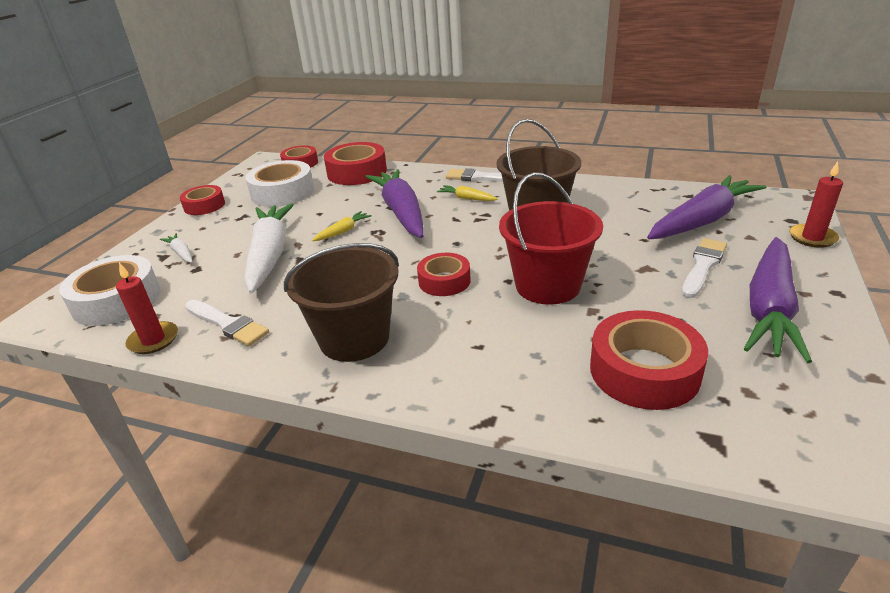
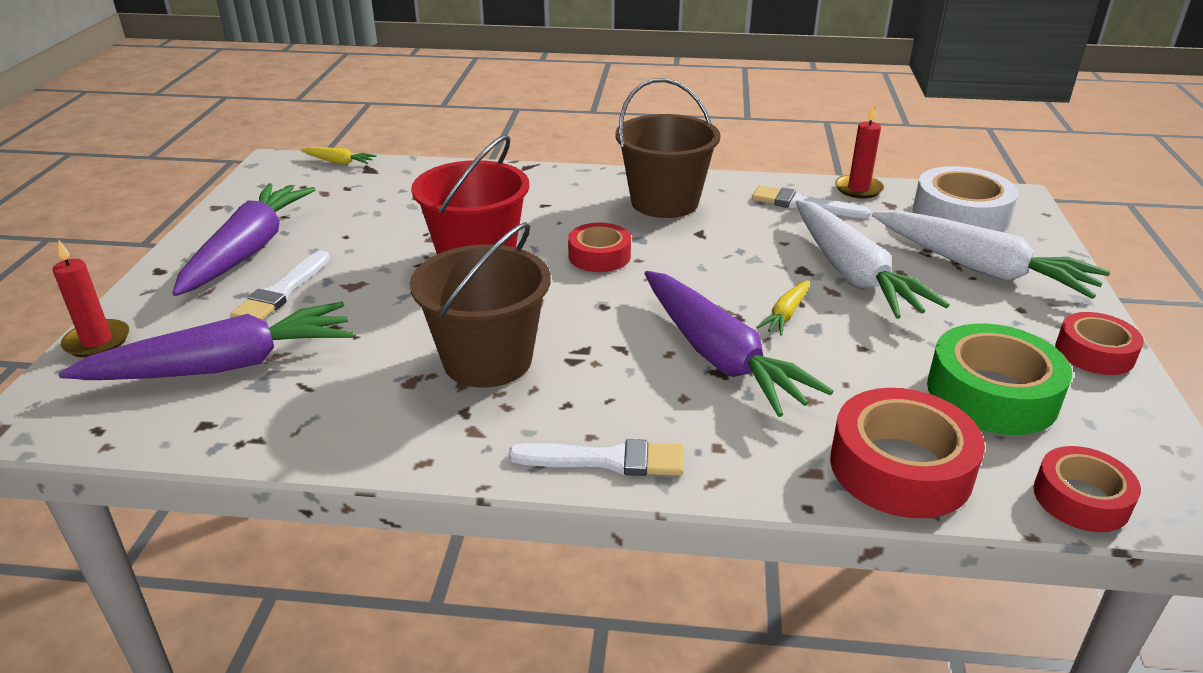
camera: 165 degrees right, 0 degrees up
white carrot [160,233,193,263] -> white carrot [872,210,1110,299], size x2.32
white tape [245,160,314,207] -> green tape [927,323,1072,435]
yellow carrot [437,185,498,201] -> yellow carrot moved to [300,147,377,165]
red tape [590,310,708,410] -> none
purple carrot [647,175,767,239] -> purple carrot turned 150 degrees counterclockwise [59,302,353,380]

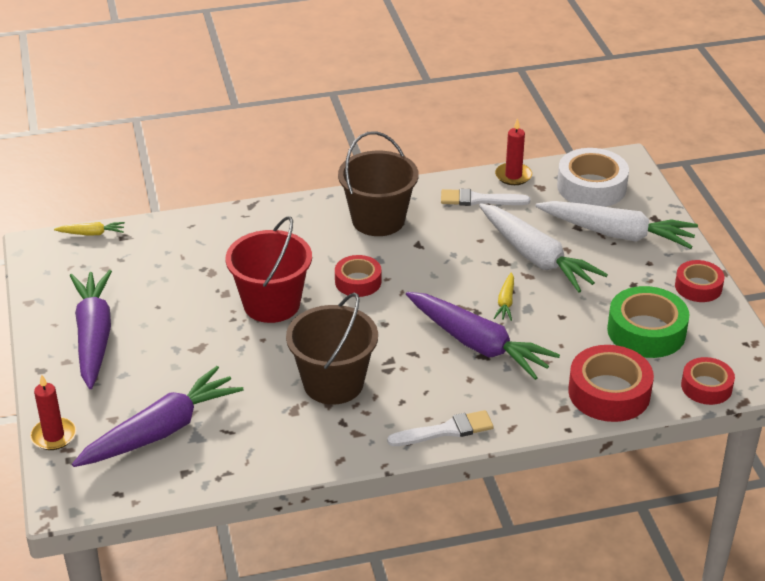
camera: 20 degrees left, 5 degrees up
white brush [230,251,330,320] -> none

